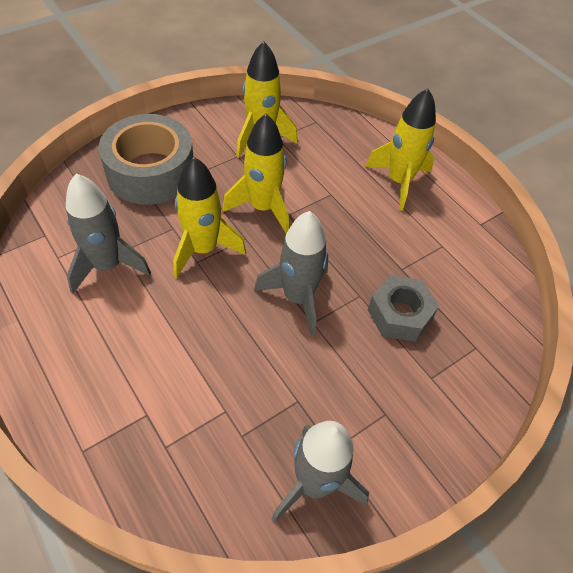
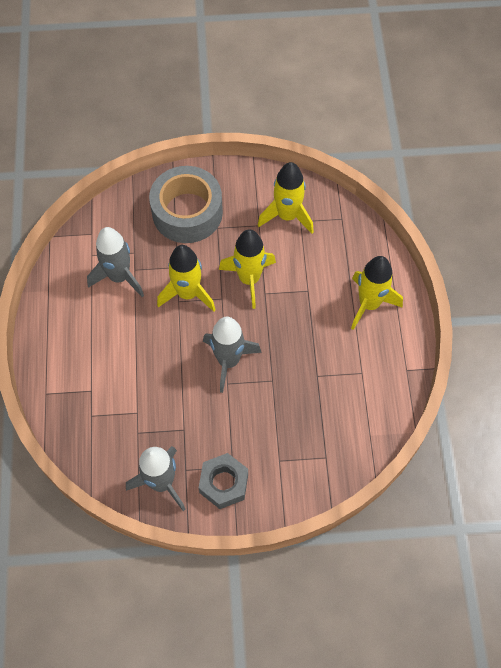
camera: 35 degrees right, 10 degrees up
grey nut [368,275,439,342] -> grey nut moved to [199,453,248,509]

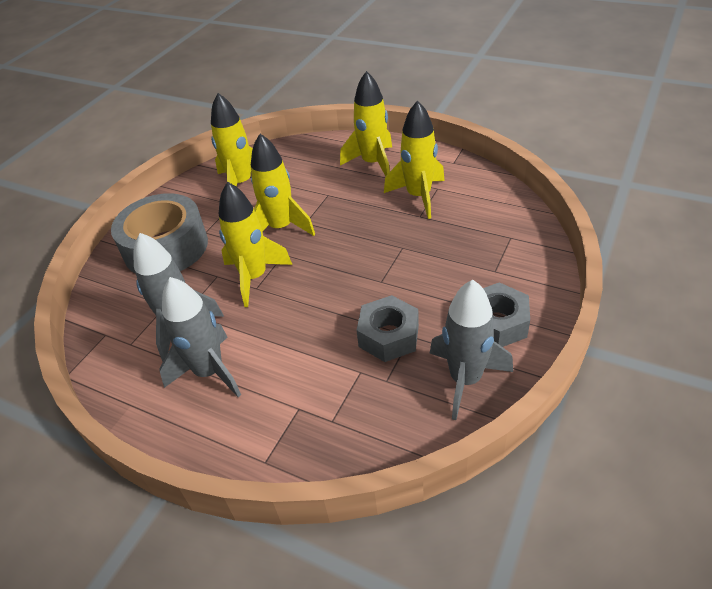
camera: 55 degrees left, 20 degrees down
grey rocket [203,317,262,393] -> grey rocket moved to [159,277,241,397]
none -> grey nut [356,295,419,362]
none -> yellow rocket [384,100,445,219]

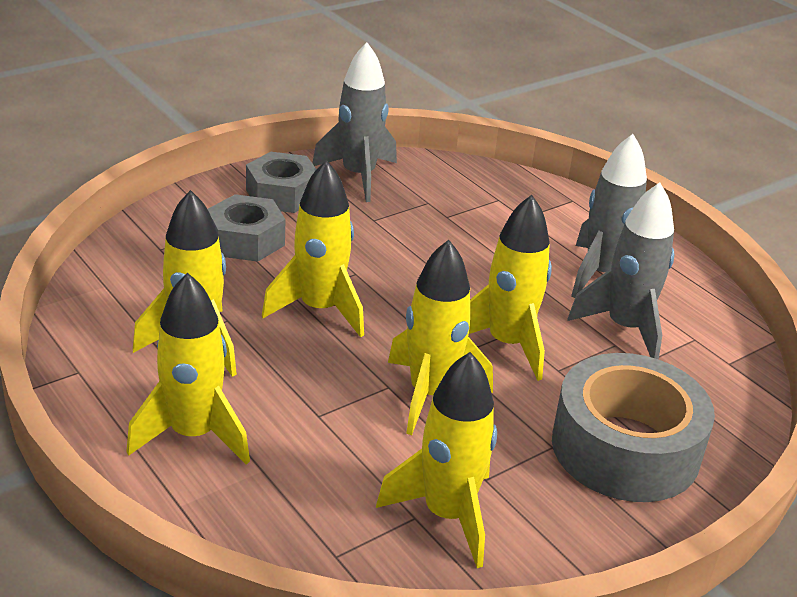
camera: 160 degrees left, 10 degrees down
grey nut [356,295,419,362] -> grey nut moved to [208,194,285,262]
none -> yellow rocket [262,160,364,337]

